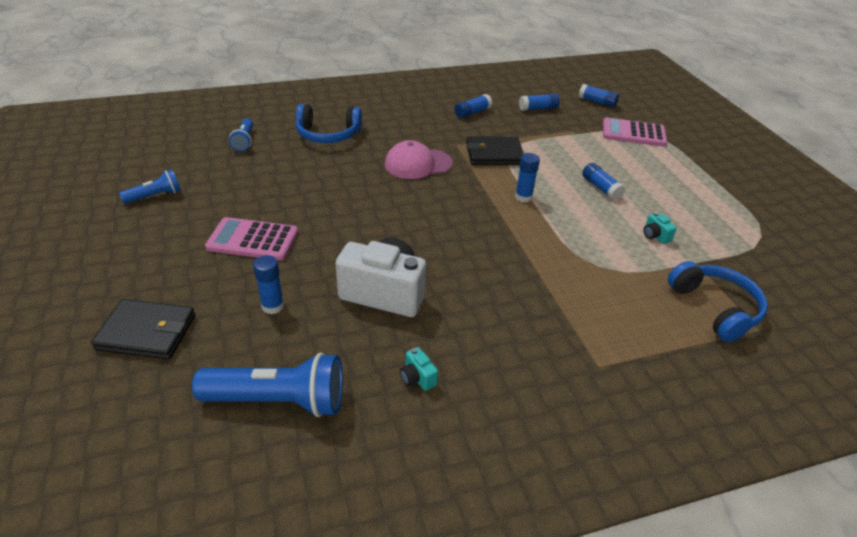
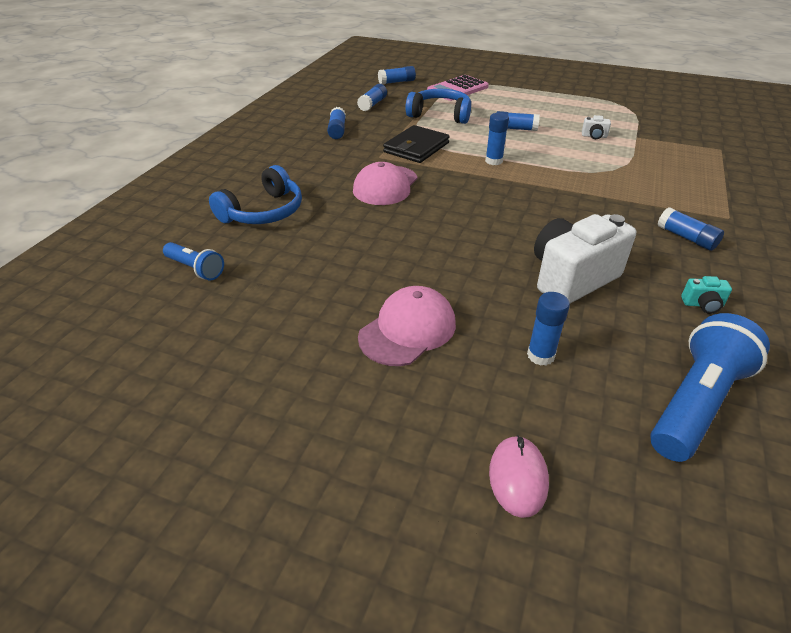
camera: 50 degrees left, 0 degrees up
black wallet [91,299,195,360] -> pink mouse [489,435,549,518]
blue flashlight [119,169,181,204] -> none
pink calculator [205,217,298,261] -> pink cap [358,286,456,366]
turquoise camera [644,212,677,244] -> white camera [582,115,611,139]
blue headphones [668,261,768,342] -> blue headphones moved to [405,89,471,124]
none -> blue glue stick [657,207,724,251]

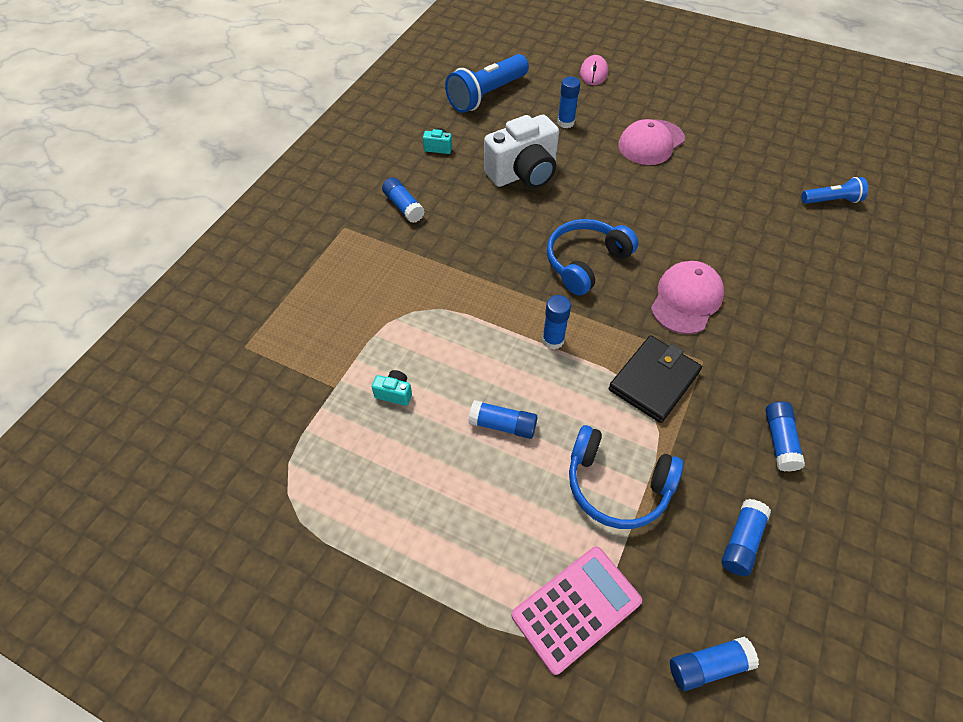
camera: 175 degrees left, 15 degrees up
blue flashlight [163,242,224,280] -> blue flashlight turned 135 degrees clockwise [801,177,868,204]
blue headphones [209,165,302,224] -> blue headphones moved to [547,219,638,295]
white camera [582,115,611,139] -> turquoise camera [372,370,412,406]

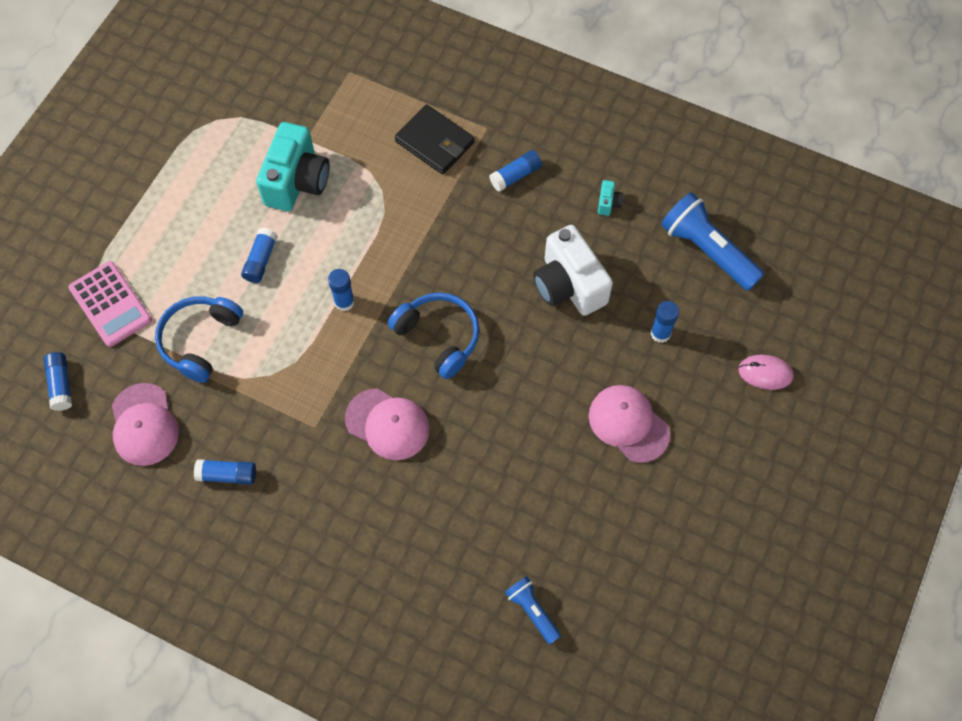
camera: 90 degrees right, 10 degrees up
turquoise camera [372,370,412,406] -> turquoise camera [256,122,330,211], size x2.48
black wallet [609,335,702,423] -> black wallet moved to [395,105,474,175]
blue glue stick [721,499,771,576] -> pink cap [112,383,179,466]
blue flashlight [801,177,868,204] -> blue flashlight turned 150 degrees clockwise [505,576,561,645]

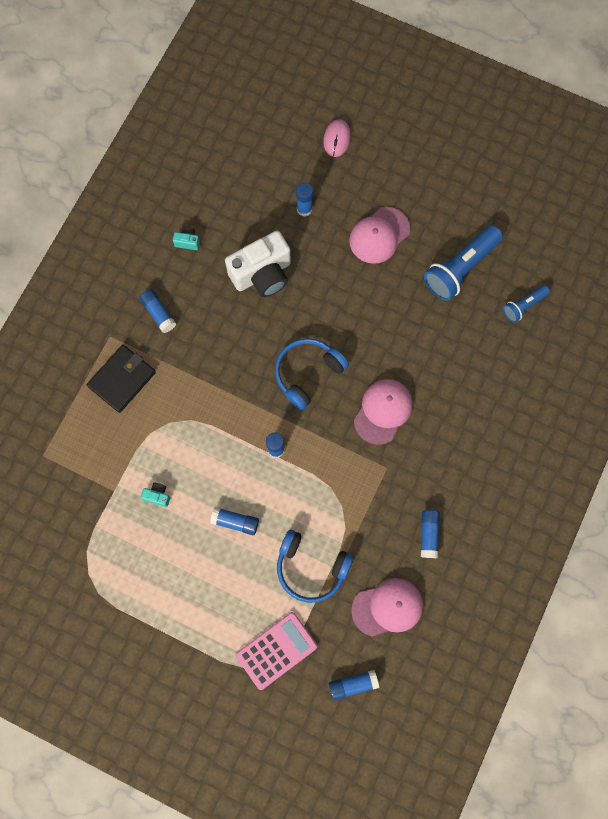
camera: 90 degrees left, 10 degrees up
turquoise camera [256,122,330,211] -> turquoise camera [141,483,170,507], size x0.40
blue flashlight [661,192,764,291] -> blue flashlight moved to [424,225,503,301]

